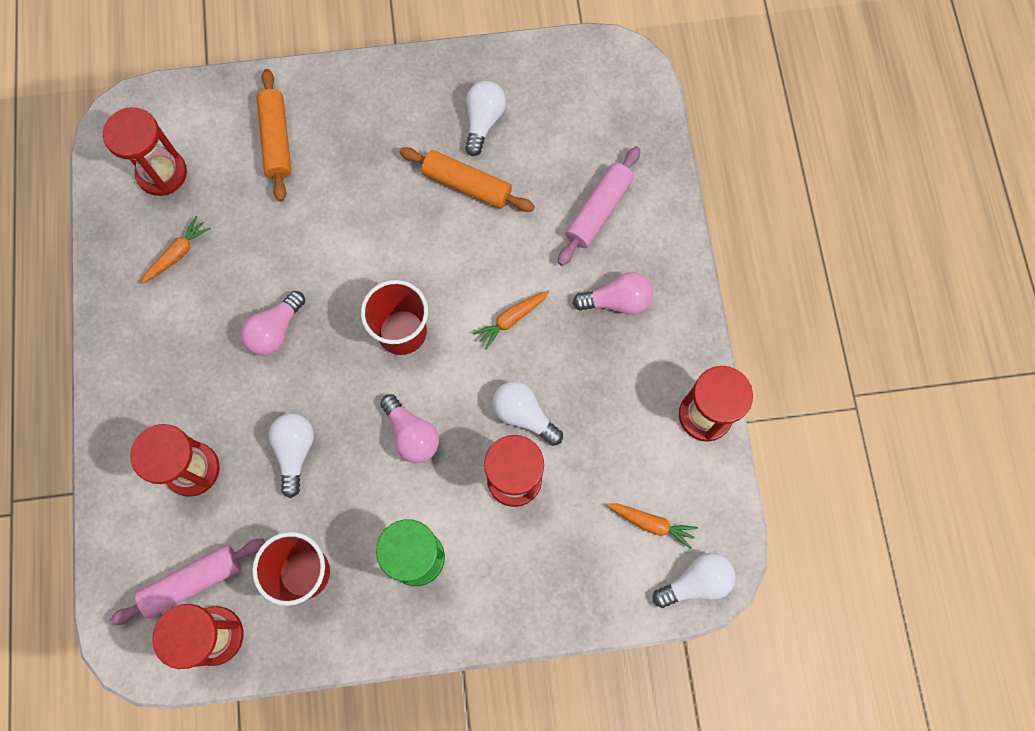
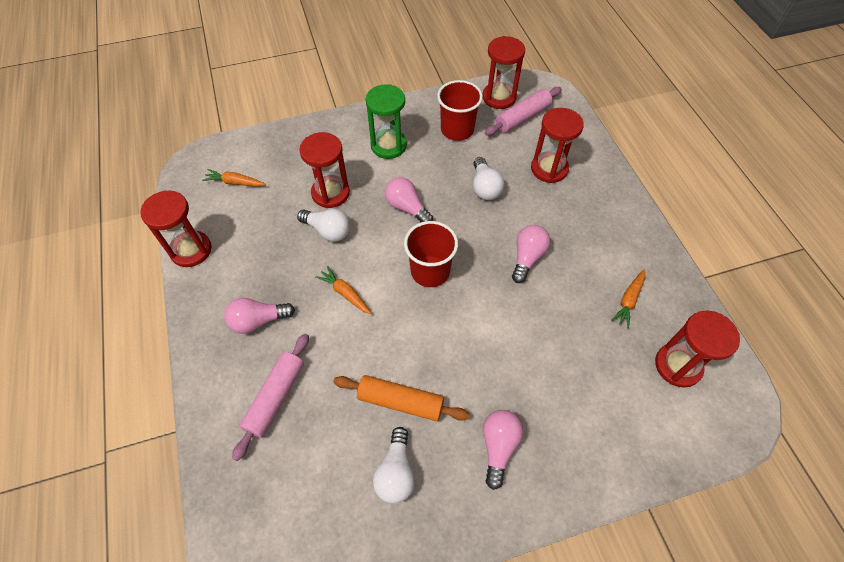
camera: 170 degrees right, 15 degrees down
orange rolling pin [256,69,291,202] -> none
orange carrot [473,290,550,349] -> orange carrot turned 90 degrees counterclockwise [315,266,371,314]
white light bulb [653,553,735,608] -> none
none -> pink light bulb [483,410,523,490]

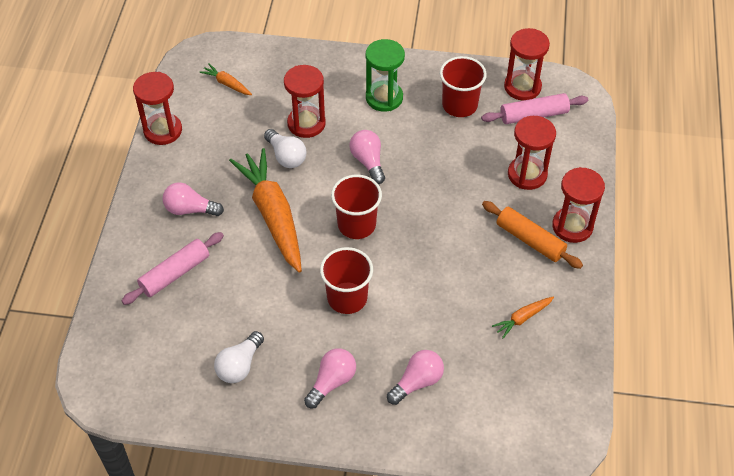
camera: 25 degrees right, 5 degrees down
orange carrot [315,266,371,314] -> orange carrot [229,148,302,273], size x2.31
orange rolling pin [333,375,469,421] -> orange rolling pin moved to [482,201,583,269]
white light bulb [473,157,504,200] -> none
pink light bulb [512,225,550,283] -> pink light bulb moved to [387,350,444,405]
red hourglass [655,310,740,388] -> red hourglass moved to [552,167,605,243]
none -> red cup [320,247,373,314]

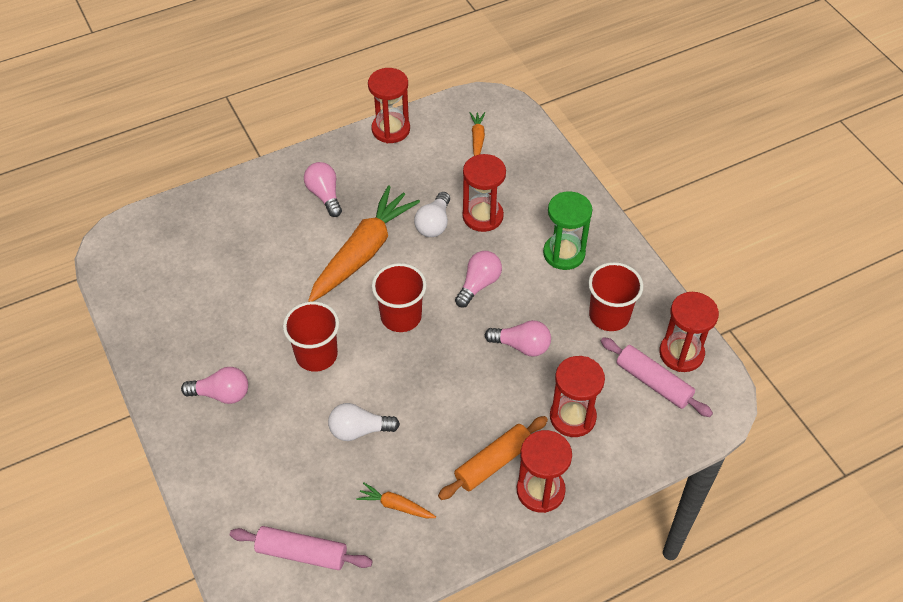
camera: 55 degrees right, 0 degrees up
pink rolling pin [122,232,224,305] -> pink rolling pin moved to [230,526,373,570]
white light bulb [214,331,264,383] -> white light bulb moved to [328,403,400,441]
pink light bulb [387,350,444,405] -> pink light bulb moved to [485,320,551,356]
orange rolling pin [482,201,583,269] -> orange rolling pin turned 45 degrees clockwise [438,416,548,500]

